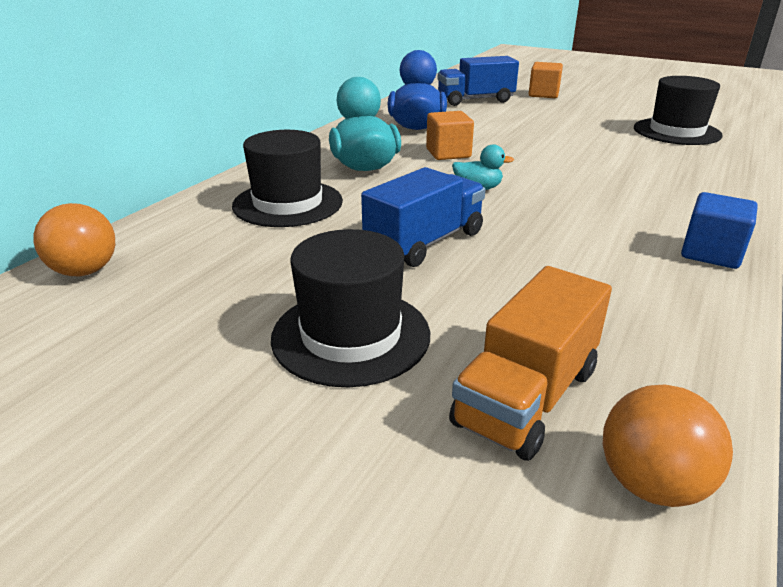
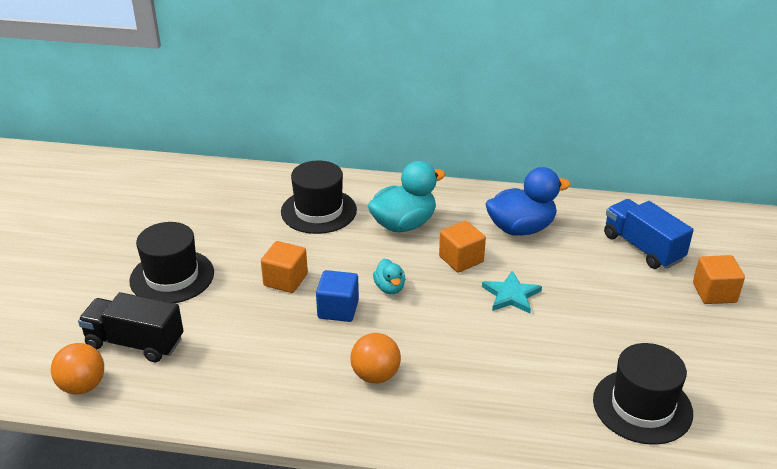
camera: 70 degrees right, 5 degrees up
orange ball [33,203,115,276] -> orange ball moved to [350,333,401,384]
blue truck [361,167,486,267] -> orange cube [261,241,308,293]
orange truck [449,266,612,461] -> black truck [78,292,184,362]
blue cube [681,192,758,269] -> blue cube moved to [316,270,359,322]
none -> turquoise star [482,271,542,314]

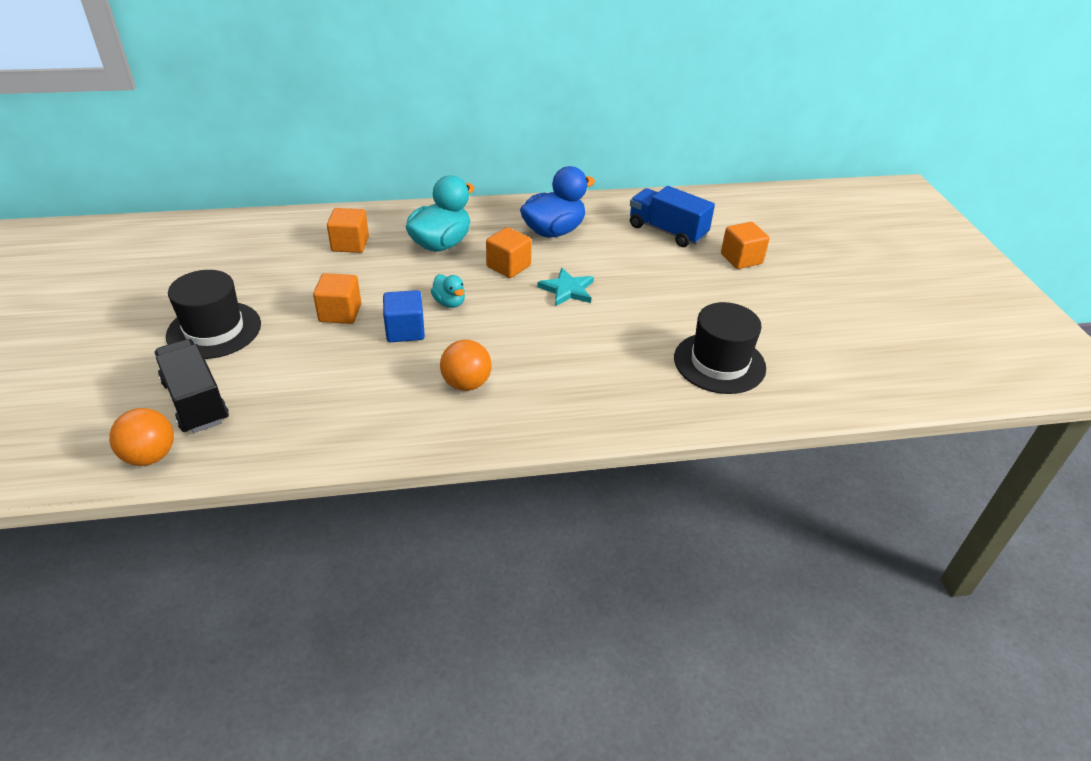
camera: 20 degrees left, 5 degrees up
black truck [78,292,184,362] -> black truck turned 60 degrees clockwise [154,339,229,433]
black hat [281,160,357,234] -> orange cube [327,208,369,253]

